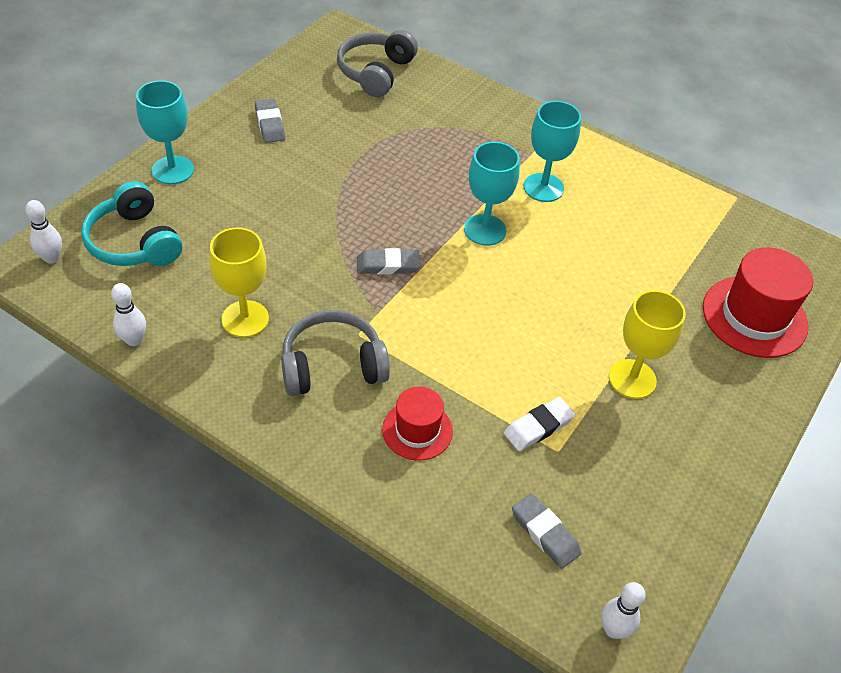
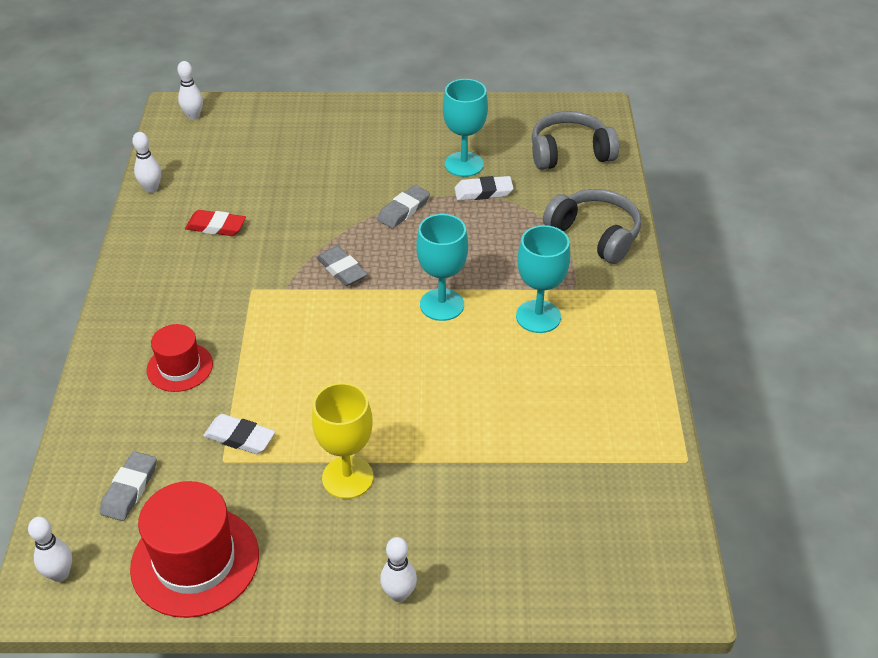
camera: 60 degrees right, 5 degrees down
turquoise headphones [81,181,182,266] -> none
turquoise goblet [136,80,194,184] -> turquoise goblet moved to [443,79,488,177]
yellow goblet [209,227,269,337] -> red eraser [185,210,246,236]
grey eraser [255,99,285,143] -> grey eraser moved to [377,185,430,228]
grey headphones [281,310,390,396] -> grey headphones moved to [543,189,641,264]
red hat [703,248,813,358] -> red hat moved to [130,481,259,618]
none -> white bowling pin [380,537,417,602]
none -> white eraser [454,176,514,200]

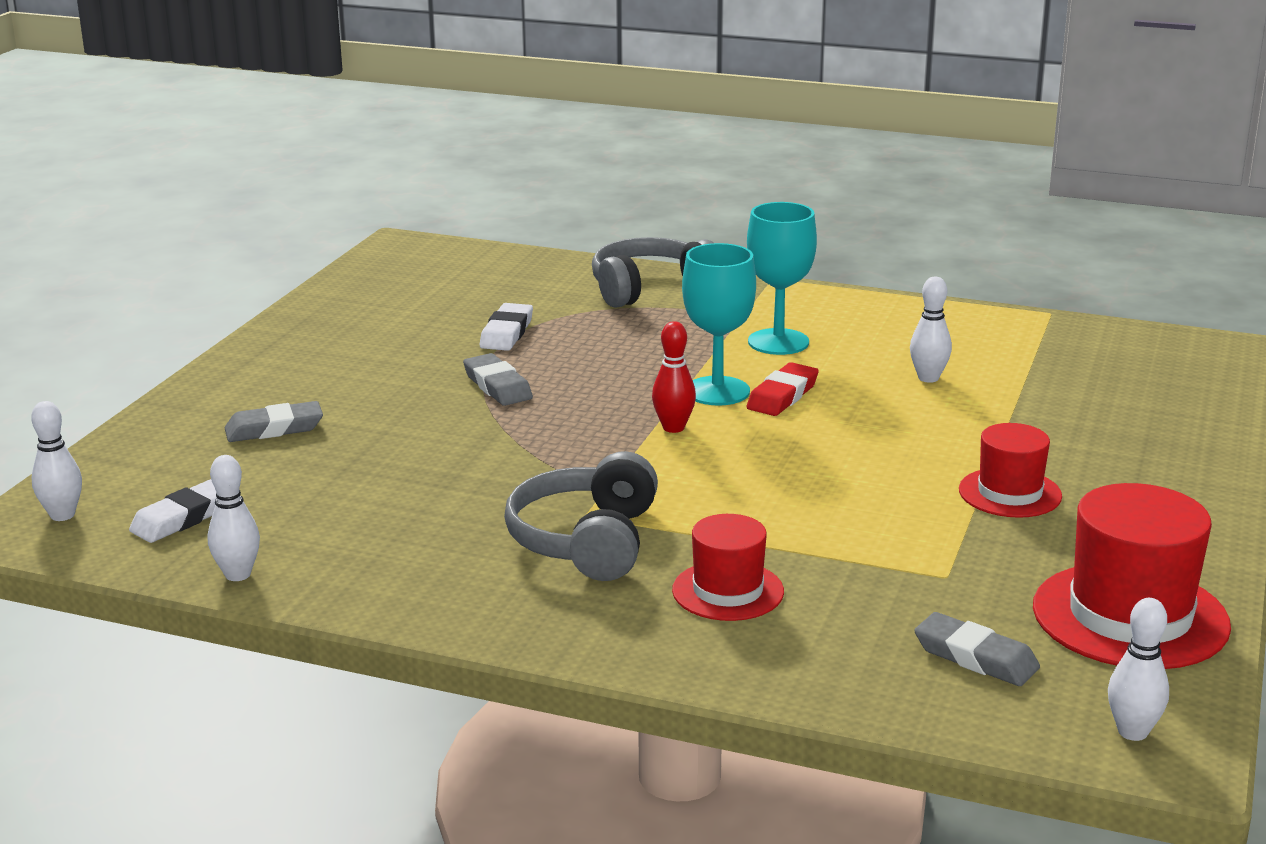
camera: 70 degrees left, 20 degrees down
red eraser [185,210,246,236] -> red eraser moved to [747,362,819,416]
white eraser [203,414,275,454] -> white eraser moved to [129,479,217,543]
yellow goblet [312,383,373,499] -> red hat [959,423,1062,518]
grey eraser [316,246,368,286] -> grey eraser moved to [225,401,323,442]
white bowling pin [380,537,417,602] -> white bowling pin moved to [910,277,952,383]
turquoise goblet [443,79,488,177] -> none
grey headphones [532,111,619,170] -> grey headphones moved to [504,451,658,581]
none -> red bowling pin [652,321,696,433]

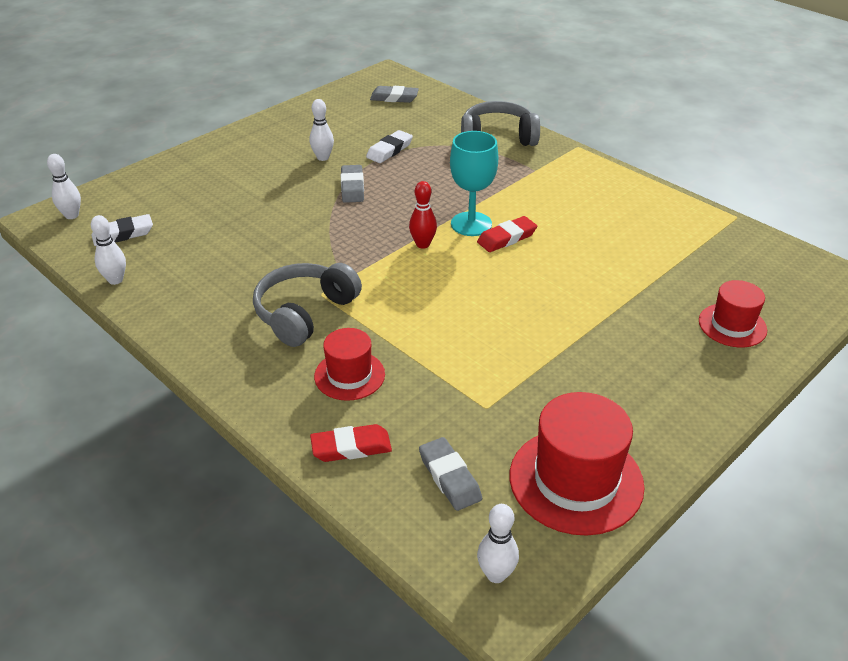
camera: 25 degrees right, 15 degrees up
grey eraser [225,401,323,442] -> grey eraser moved to [370,86,419,103]
turquoise goblet [747,202,817,355] -> none
white bowling pin [910,277,952,383] -> white bowling pin moved to [309,99,334,161]
red hat [959,423,1062,518] -> red hat moved to [699,280,767,347]
none -> red eraser [310,424,392,462]

